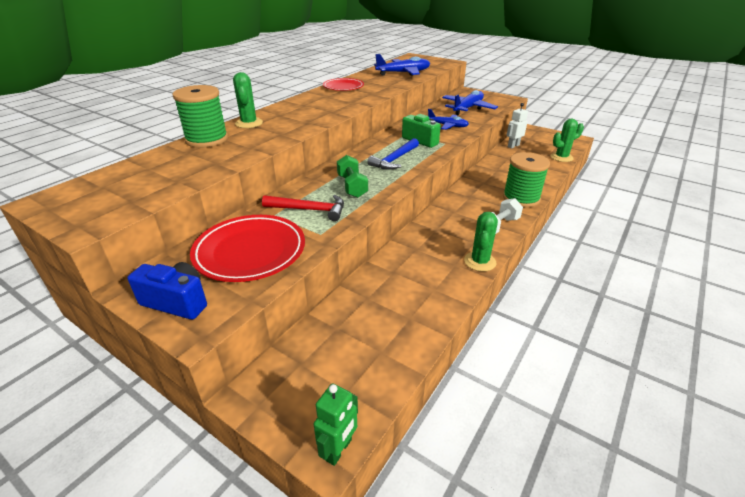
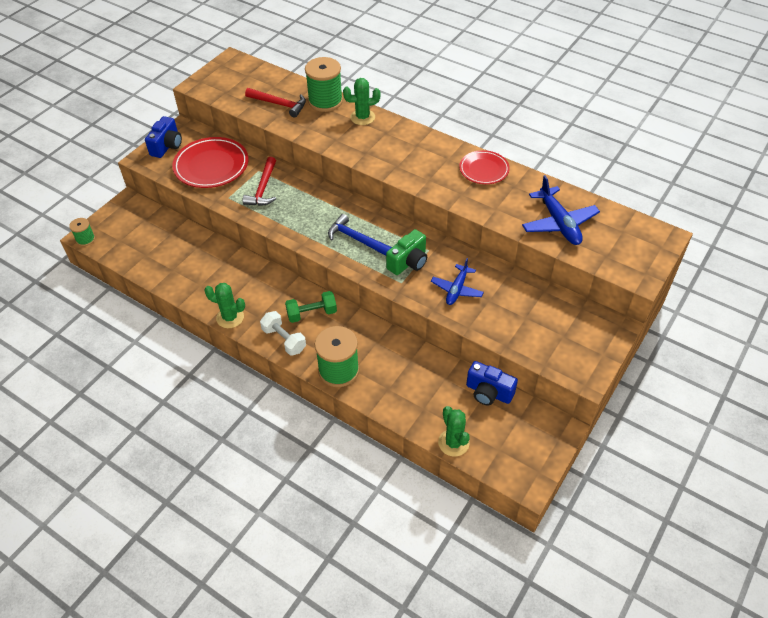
camera: 90 degrees right, 15 degrees up
green robot [314,384,358,466] -> green spool [69,218,95,246]
green dumbbell [337,155,368,198] -> green dumbbell moved to [285,291,337,323]
blue plane [442,90,498,115] -> none
white robot [507,103,528,149] -> blue camera [466,361,518,405]
none -> red hammer [245,88,306,118]

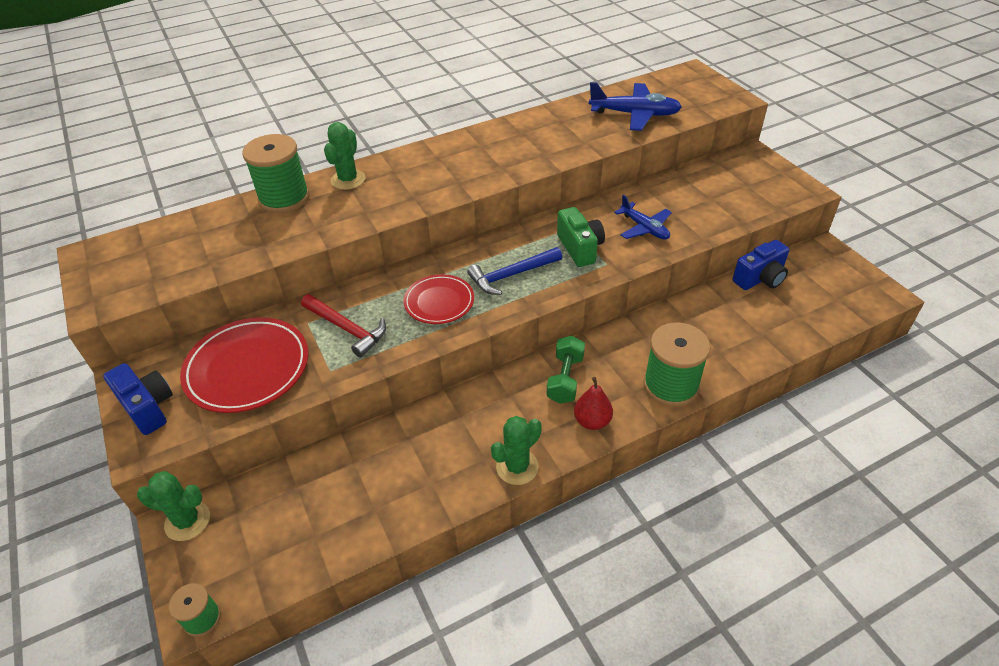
camera: 60 degrees left, 5 degrees down
red hammer [245,88,306,118] -> none
white dumbbell [260,311,306,356] -> red pear [574,377,613,430]
green cactus [438,406,470,457] -> green cactus moved to [137,471,210,541]
red plate [459,150,510,184] -> red plate moved to [403,274,474,324]

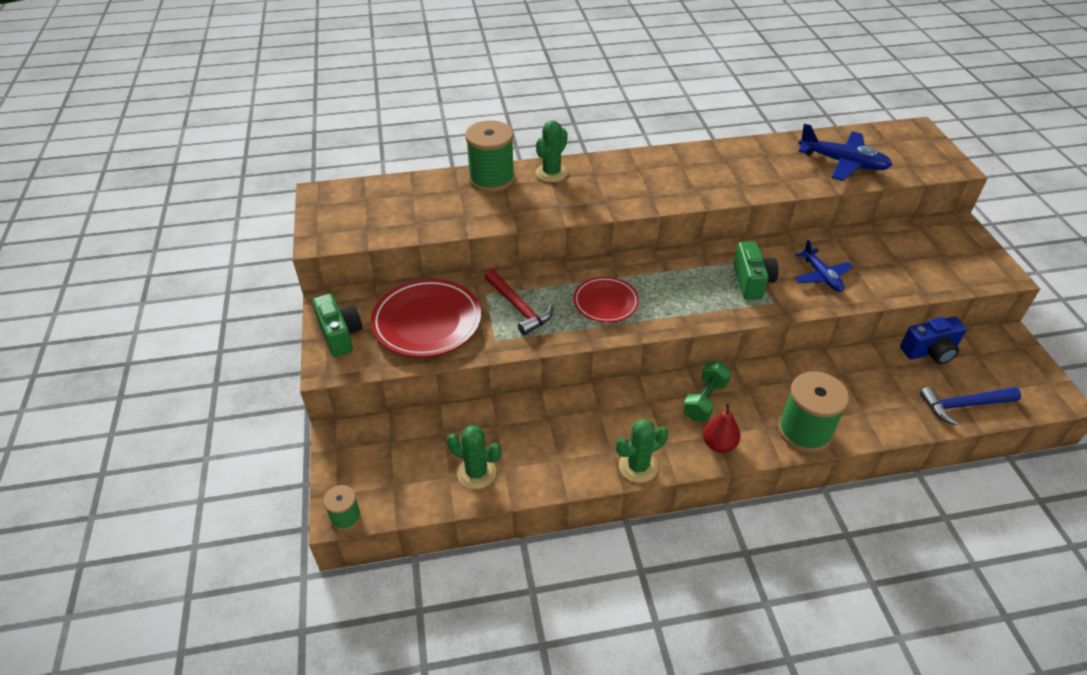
camera: 15 degrees right, 0 degrees up
blue camera [103,363,173,435] -> green camera [312,293,362,357]
green cactus [137,471,210,541] -> green cactus moved to [447,425,501,489]
blue hammer [467,247,562,295] -> blue hammer moved to [920,387,1021,425]

